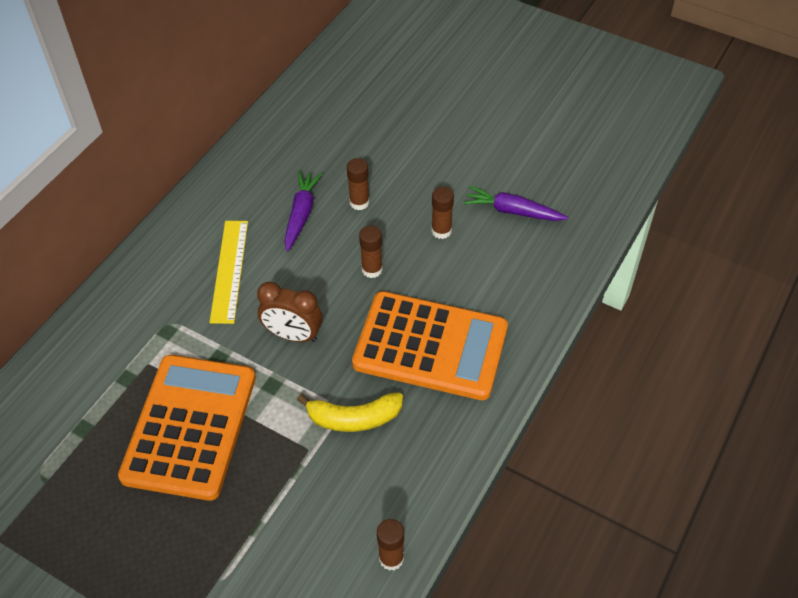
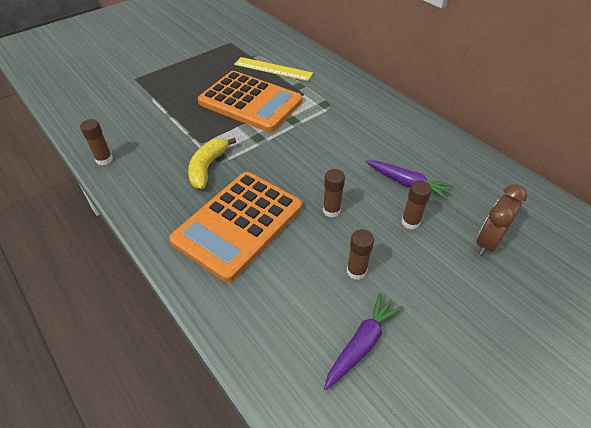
camera: 110 degrees right, 5 degrees down
yellow ruler [210,221,248,324] -> yellow ruler moved to [234,57,313,81]
brown clock [257,282,323,342] -> brown clock moved to [476,184,527,256]

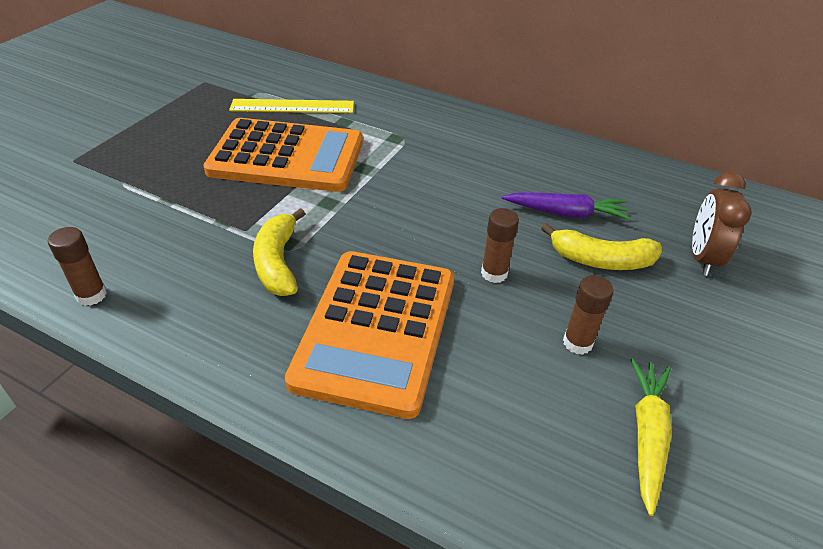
camera: 25 degrees left, 5 degrees down
purple carrot [324,292,403,390] -> yellow carrot [630,358,671,516]
brown glue stick [401,181,432,230] -> yellow banana [541,223,662,270]

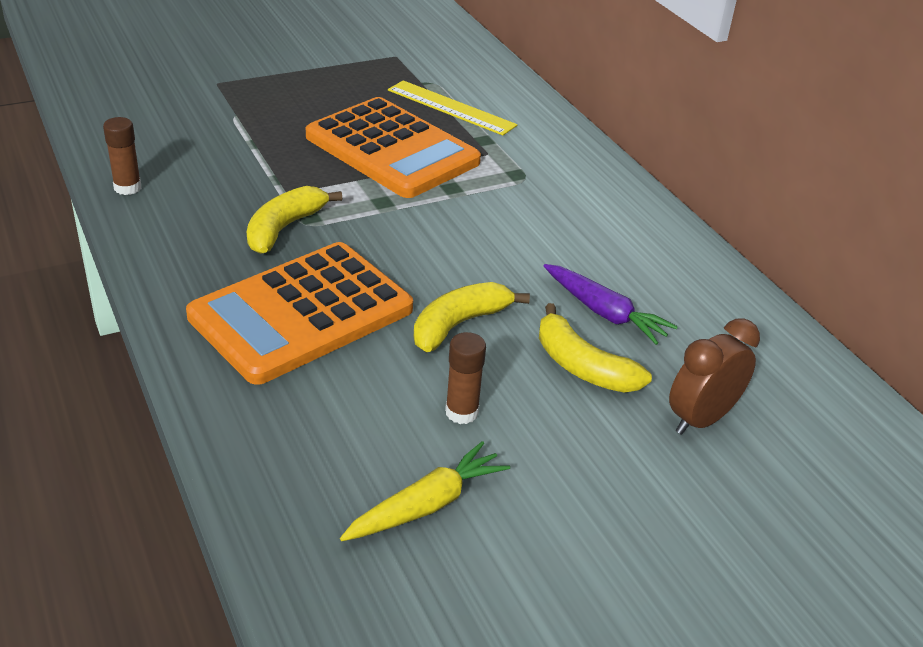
camera: 35 degrees right, 5 degrees down
brown glue stick [481,208,519,283] -> yellow banana [414,282,530,352]

